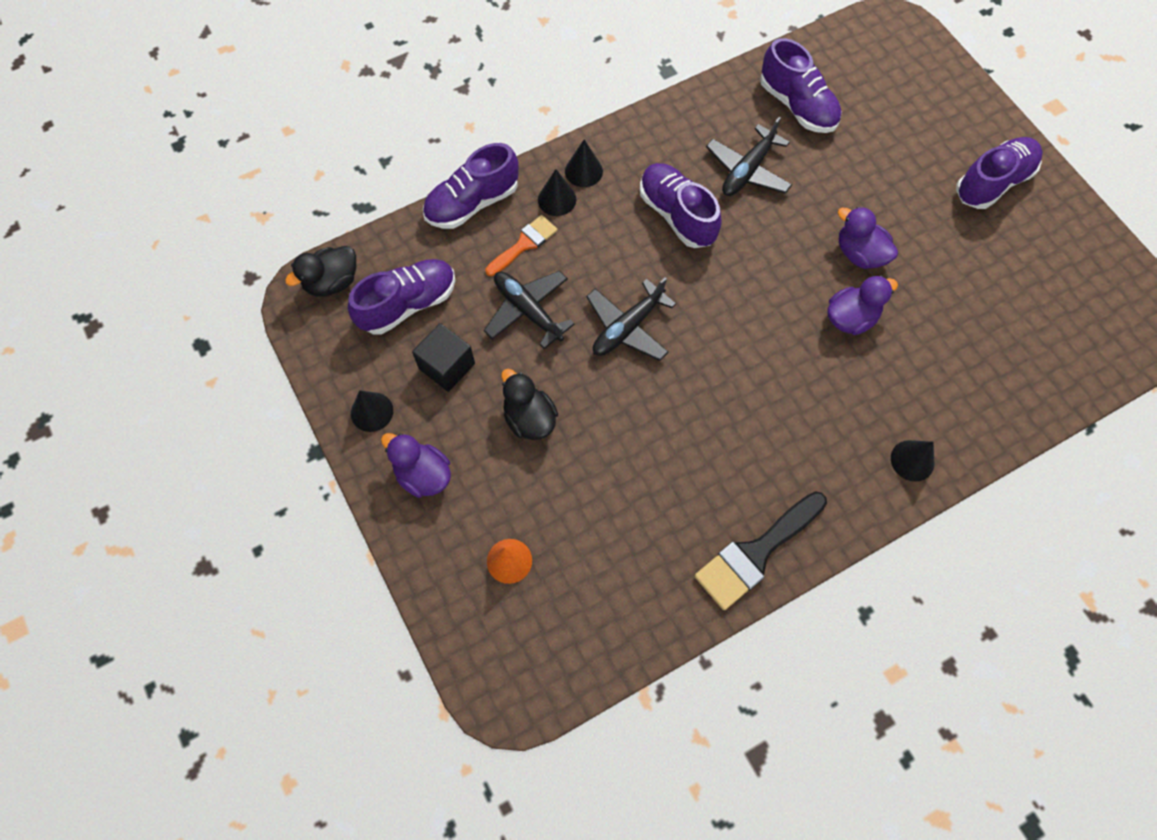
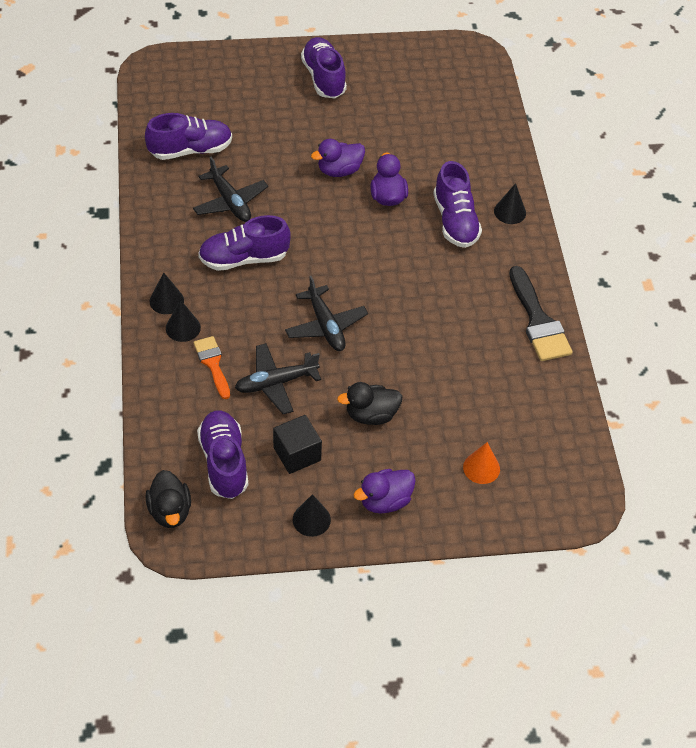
camera: 70 degrees left, 15 degrees down
purple shoe [423,143,519,229] -> purple shoe moved to [433,161,482,248]

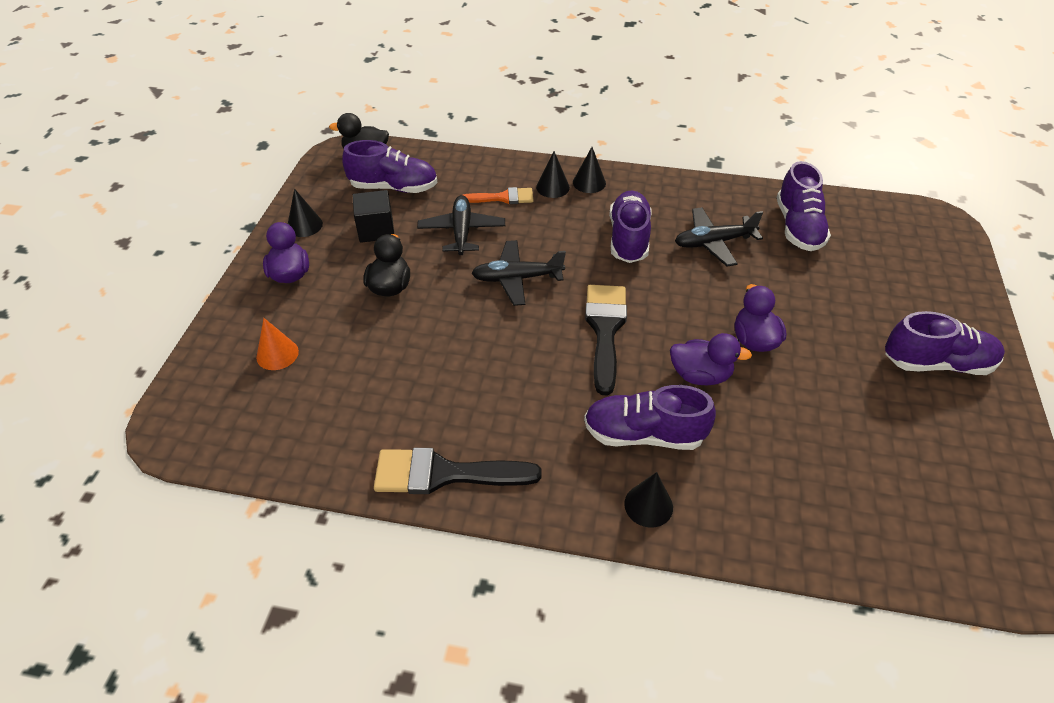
camera: 110 degrees right, 5 degrees down
none -> black brush [585,285,627,396]

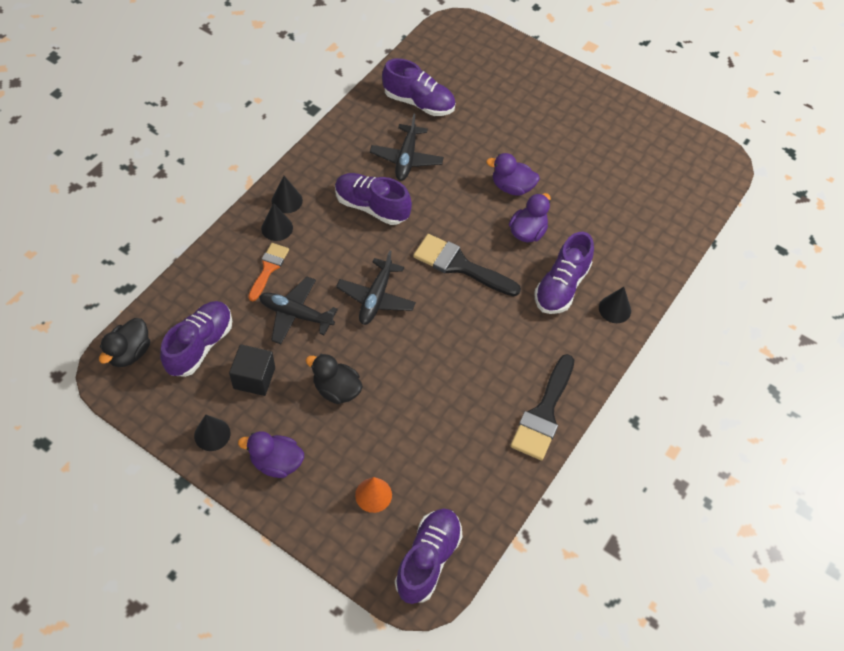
camera: 70 degrees left, 10 degrees up
purple shoe [885,311,1005,375] -> purple shoe moved to [395,509,463,604]

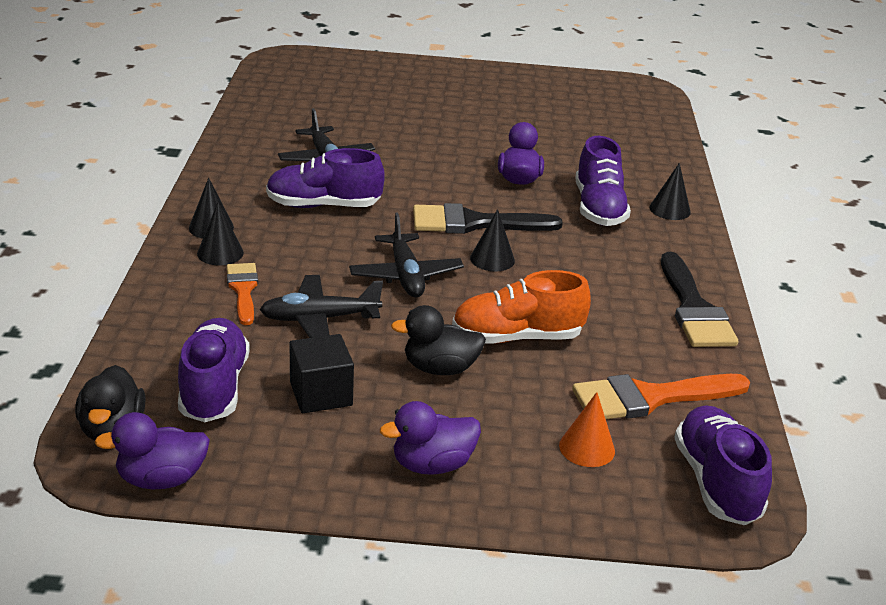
camera: 30 degrees left, 25 degrees down
black cone [194,414,230,451] -> black cone moved to [470,209,515,272]
purple shoe [382,58,455,116] -> none
purple duck [486,153,540,196] -> purple duck moved to [94,412,210,489]
none -> orange shoe [452,270,591,344]
none -> orange brush [572,374,750,419]

